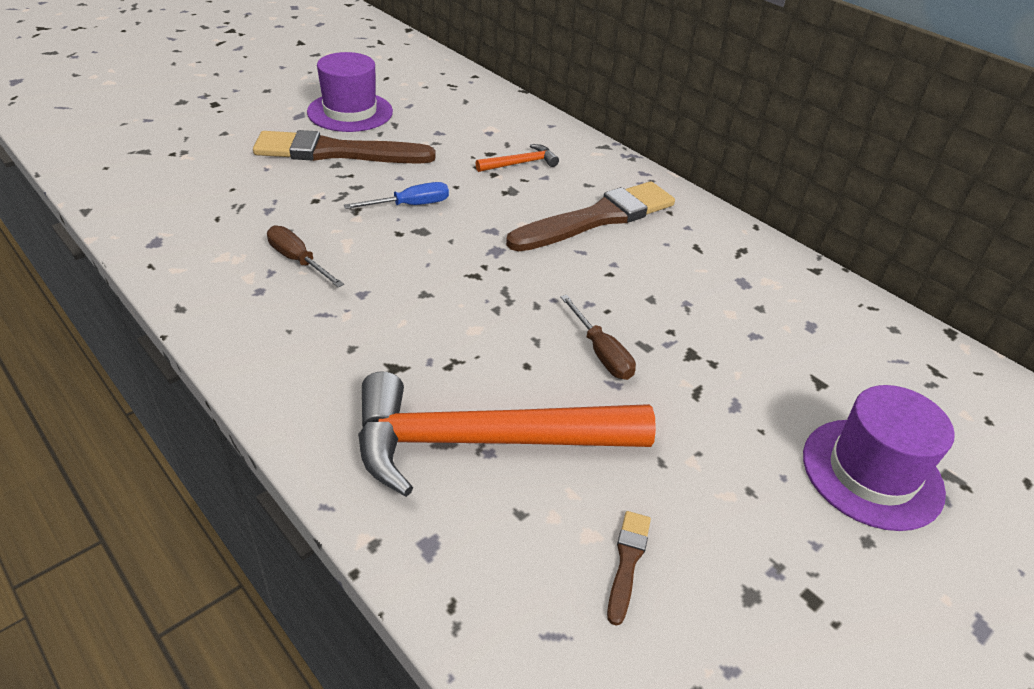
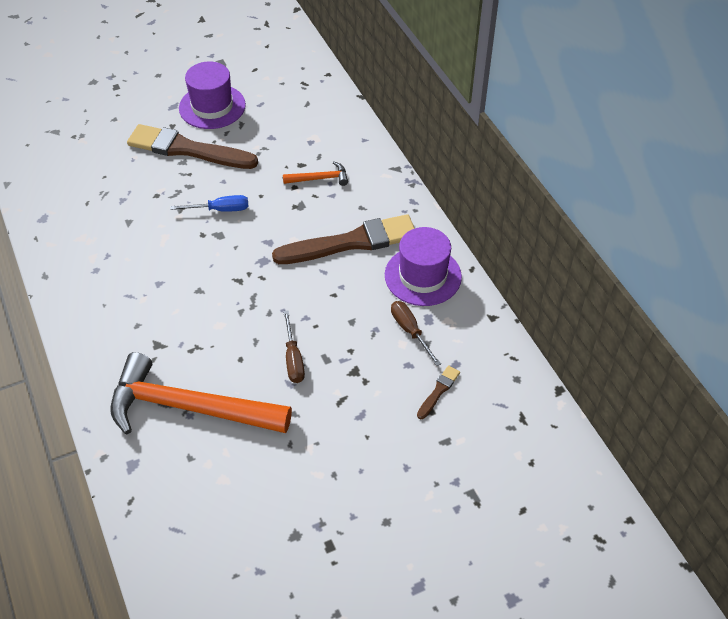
camera: 20 degrees right, 10 degrees up
brown screwdriver [267,226,344,287] -> brown screwdriver moved to [391,301,441,366]
brown brush [607,511,651,626] -> brown brush moved to [417,365,460,419]
purple hat [803,385,955,531] -> purple hat moved to [385,227,462,306]

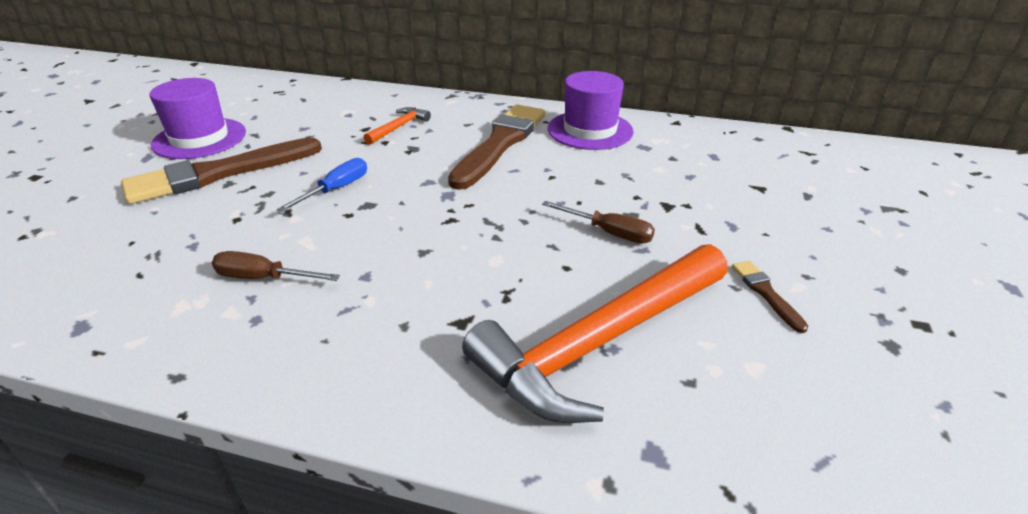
camera: 50 degrees left, 15 degrees down
brown screwdriver [391,301,441,366] -> brown screwdriver moved to [212,251,340,281]
brown brush [417,365,460,419] -> brown brush moved to [732,261,809,333]

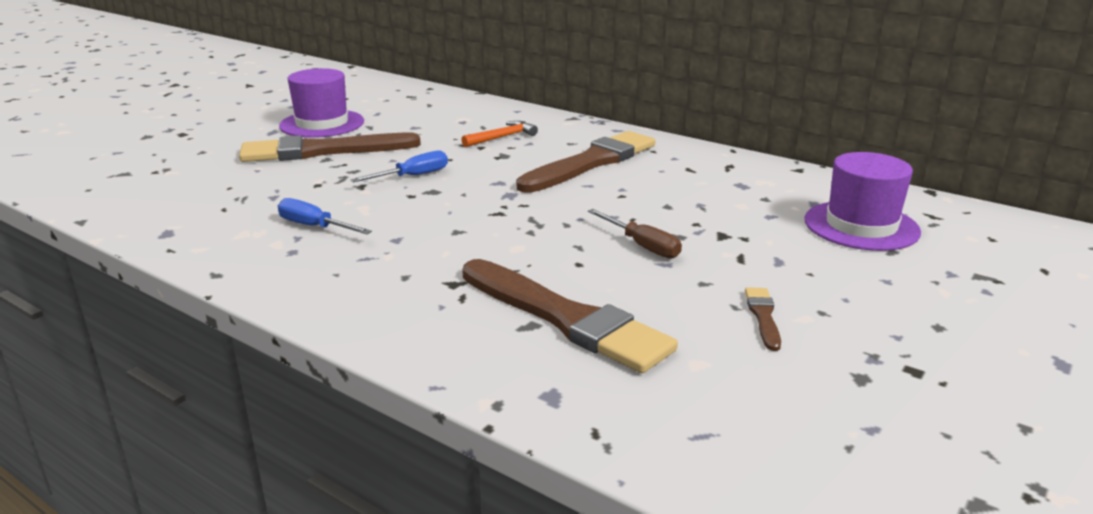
camera: 20 degrees right, 10 degrees down
brown screwdriver [212,251,340,281] -> blue screwdriver [278,198,372,234]
orange hammer [462,244,728,423] -> brown brush [462,259,678,373]
purple hat [548,71,634,150] -> purple hat moved to [804,152,921,251]

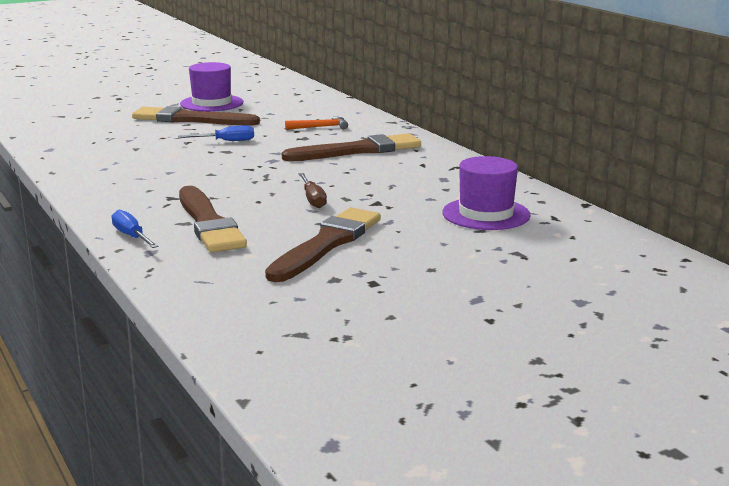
camera: 25 degrees right, 5 degrees down
blue screwdriver [278,198,372,234] -> blue screwdriver moved to [112,210,158,248]
brown brush [745,287,781,351] -> brown brush [265,208,381,282], size x2.37

